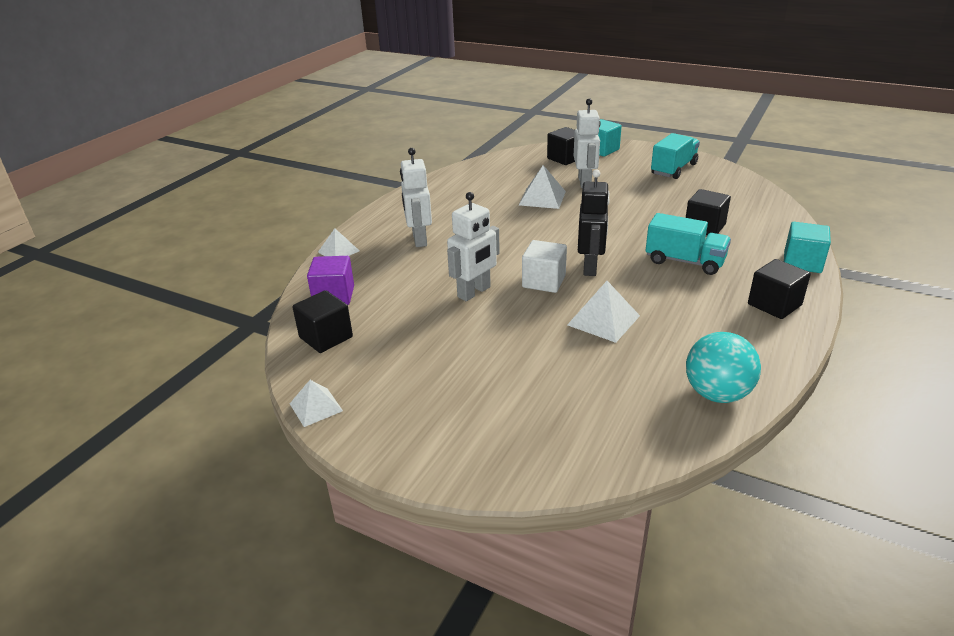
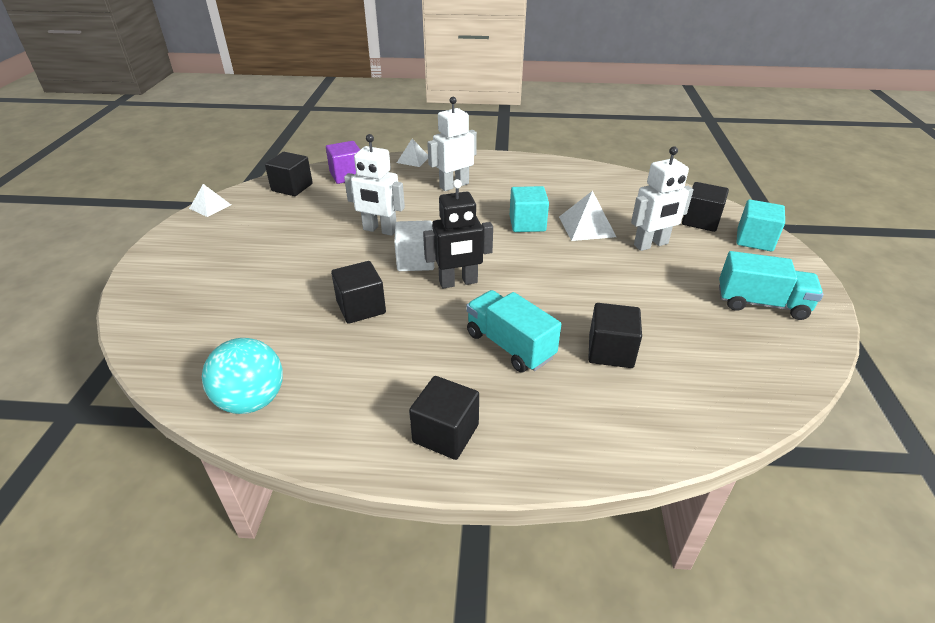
camera: 65 degrees right, 5 degrees up
white pyramid [567,281,640,343] -> black cube [331,261,386,324]
turquoise truck [646,213,731,275] -> turquoise truck turned 135 degrees clockwise [466,290,561,372]
turquoise cube [784,222,831,273] -> turquoise cube moved to [510,186,549,232]

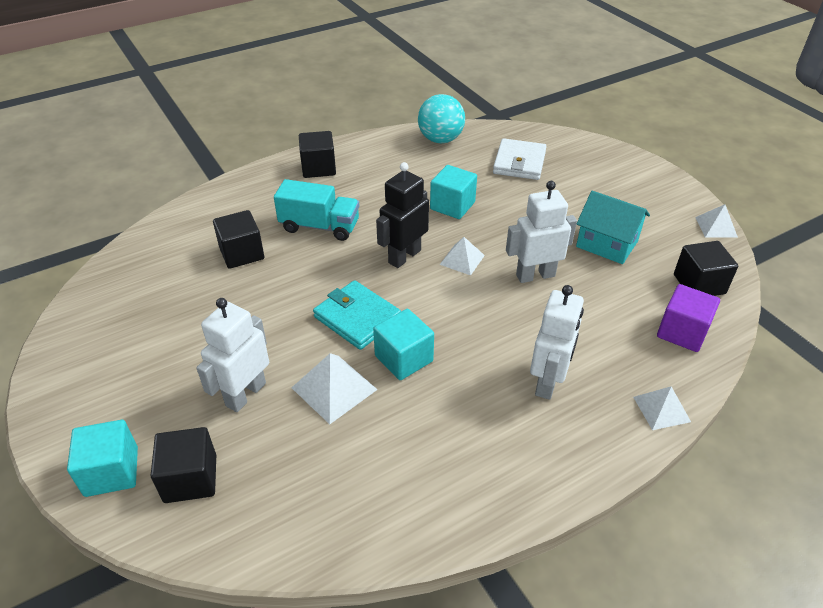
camera: 145 degrees right, 5 degrees up
black cube [331,261,386,324] -> turquoise cube [430,165,477,219]
white cube [394,220,434,271] -> white pyramid [440,237,485,275]
turquoise truck [719,251,823,320] -> none
none -> turquoise wallet [313,280,401,350]
none -> white wallet [493,138,547,180]
none -> turquoise house [576,191,650,264]

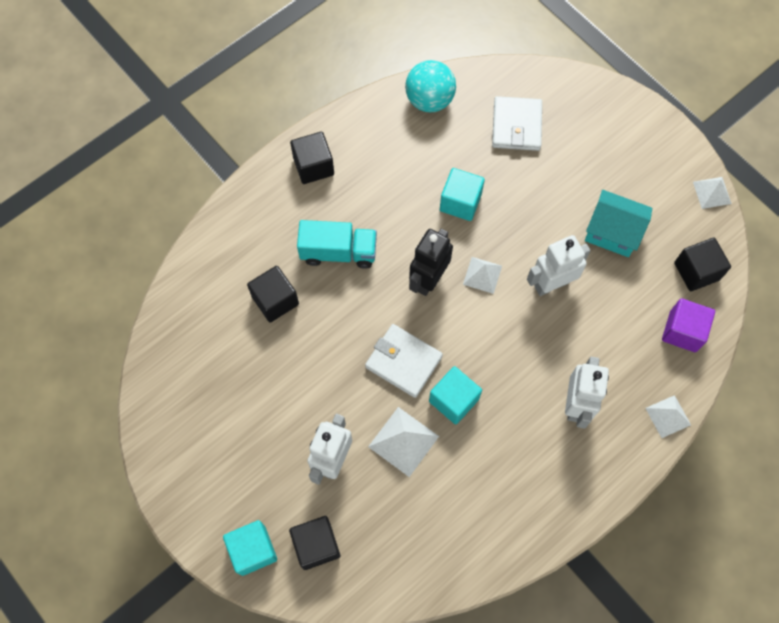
camera: 10 degrees left, 25 degrees up
turquoise wallet [313,280,401,350] -> white wallet [365,324,443,398]

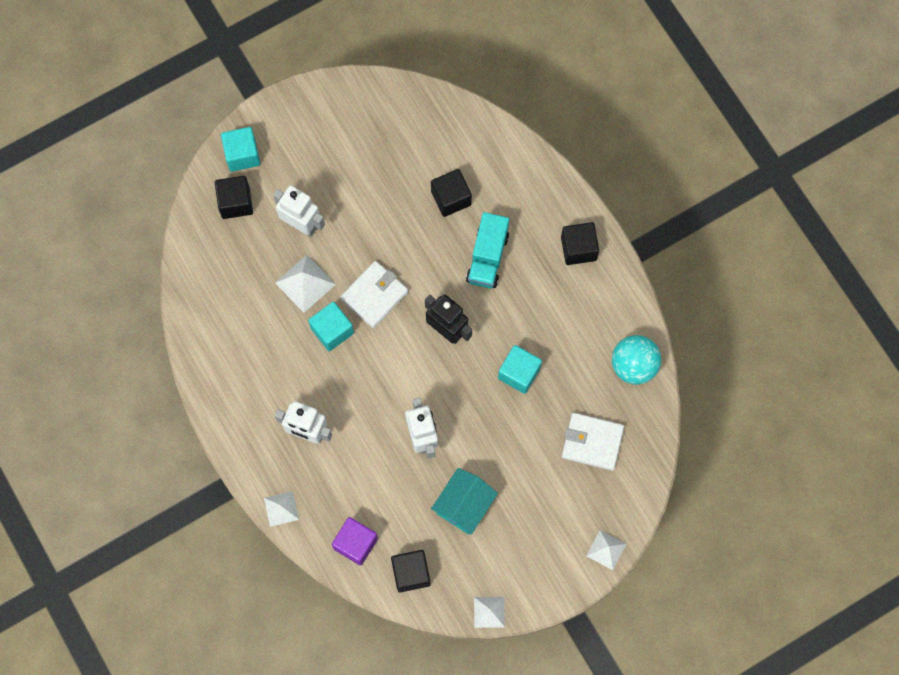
camera: 100 degrees right, 5 degrees up
white pyramid [463,257,502,294] -> white pyramid moved to [587,530,626,570]

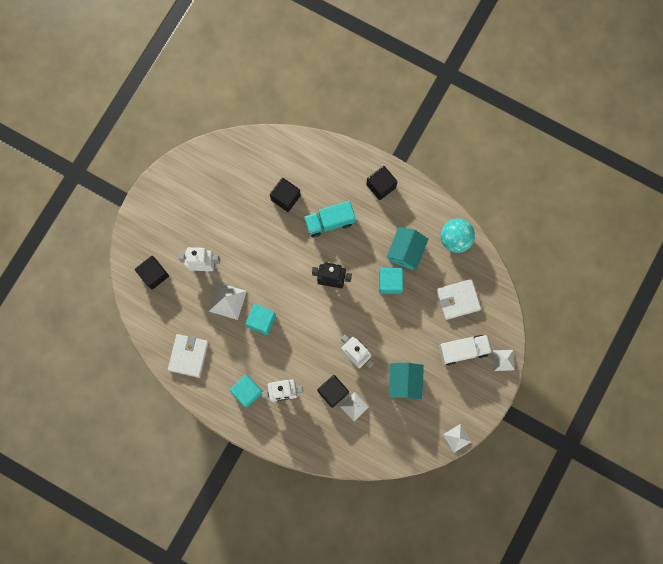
camera: 30 degrees left, 5 degrees up
turquoise cube [221,127,260,172] -> turquoise cube moved to [230,375,263,408]
white pyramid [264,491,299,527] -> white pyramid moved to [340,392,369,421]
purple cube [332,517,378,566] -> none
white wallet [340,261,408,328] -> white wallet moved to [168,334,209,378]
black cube [391,550,431,593] -> black cube moved to [317,375,349,408]
turquoise truck [466,212,509,288] -> turquoise truck turned 90 degrees clockwise [304,201,355,237]
none -> turquoise house [386,227,428,270]
none -> white truck [439,335,492,365]

